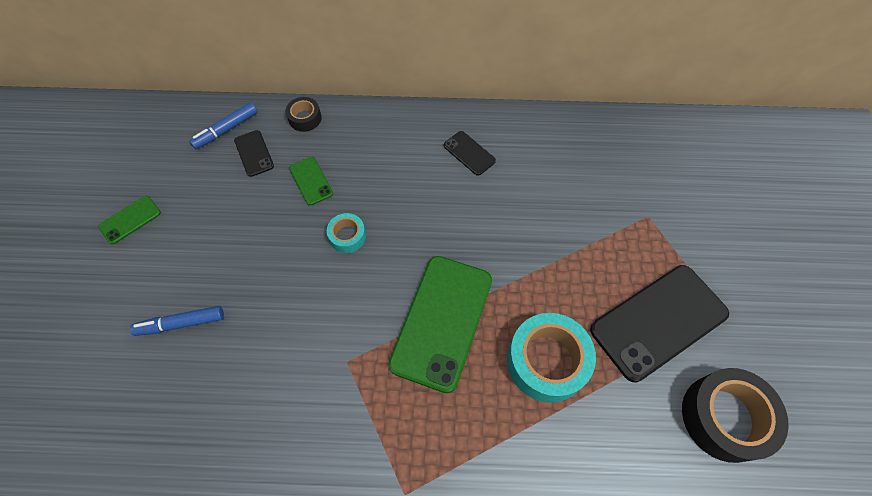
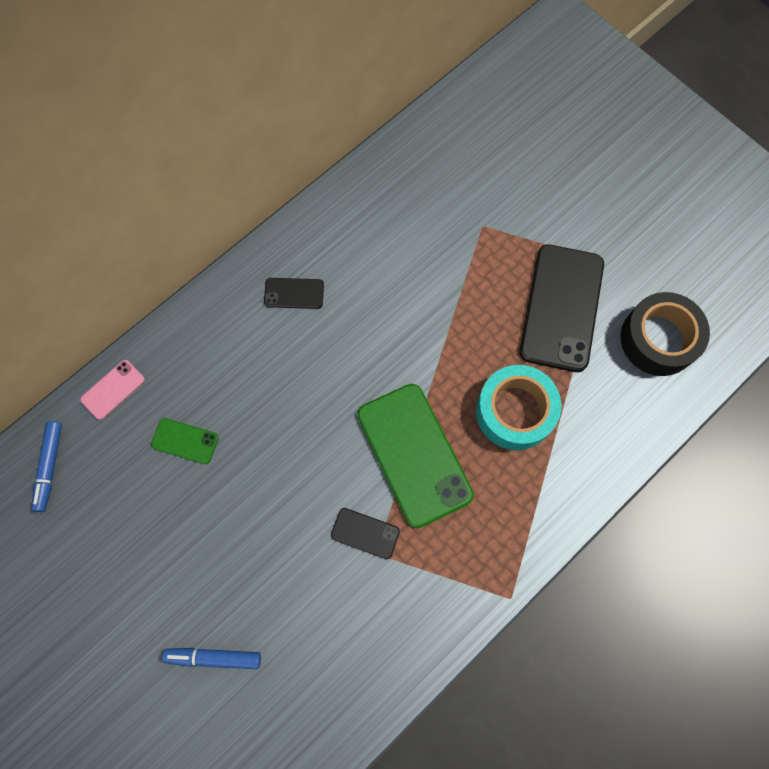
camera: 45 degrees left, 10 degrees up
green phone [98,196,161,244] -> none
blue marker [130,306,224,336] -> blue marker turned 60 degrees clockwise [162,648,261,669]
black phone [234,130,274,177] -> black phone moved to [331,508,400,559]
black tape [285,97,322,132] -> pink phone [80,360,145,420]
turquoise tape [327,213,366,253] -> none

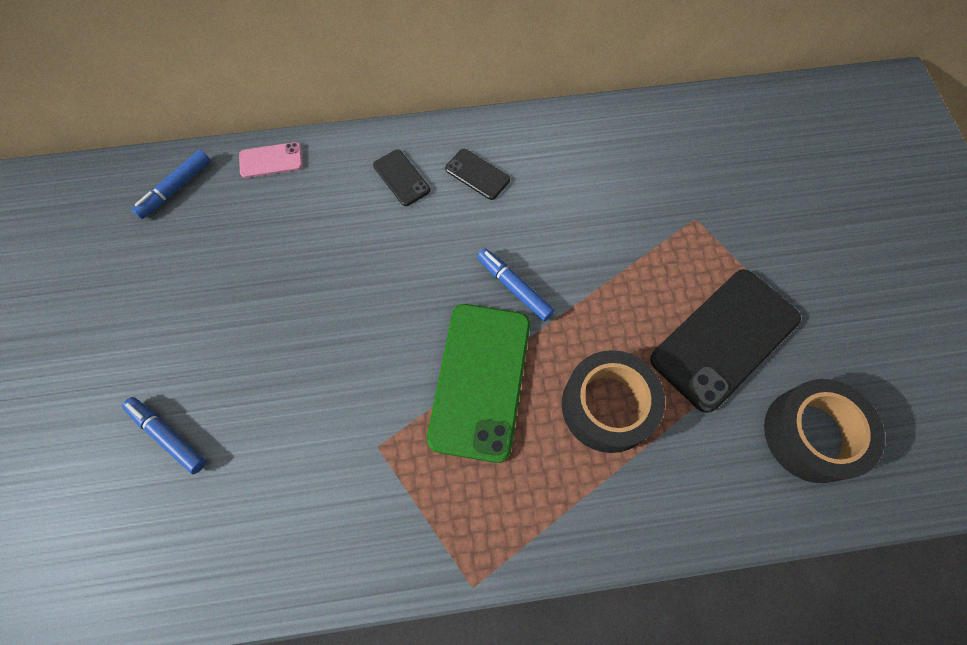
camera: 35 degrees right, 5 degrees down
green phone [151,418,219,464] -> none
black phone [331,508,400,559] -> black phone moved to [373,150,430,206]
turquoise tape [476,365,561,450] -> black tape [562,350,665,453]
none -> blue marker [477,248,554,321]

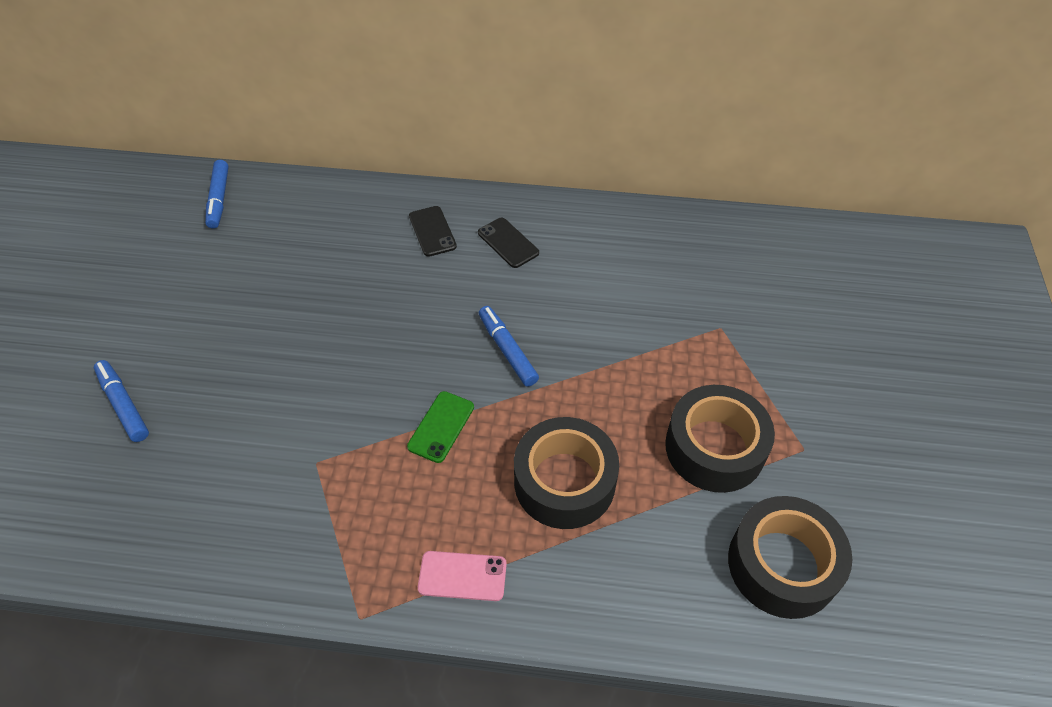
camera: 15 degrees right, 15 degrees down
blue marker [132,150,211,219] -> blue marker turned 60 degrees counterclockwise [205,160,229,229]
pink phone [239,142,303,178] -> pink phone moved to [418,551,507,601]
green phone [427,304,530,463] -> green phone [407,391,474,463], size x0.46
black phone [650,269,801,413] -> black tape [665,385,775,493]

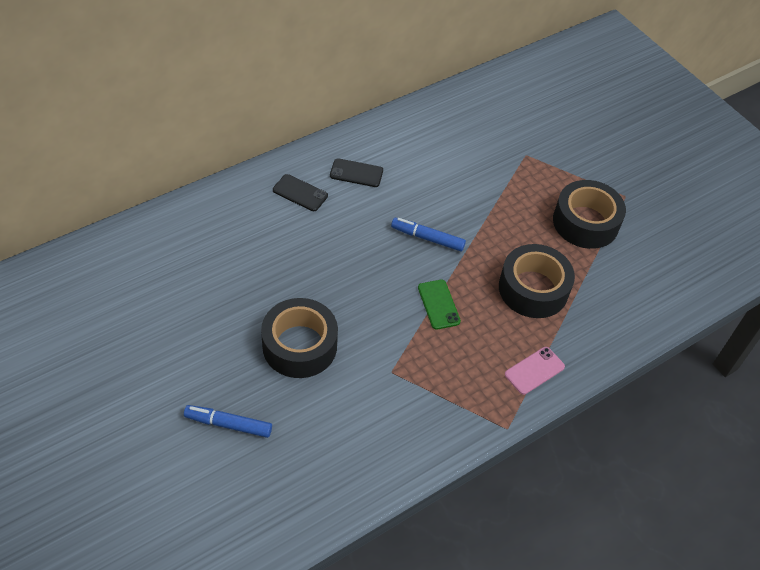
camera: 45 degrees left, 0 degrees up
blue marker [205,160,229,229] -> none
black tape [728,496,852,619] -> black tape moved to [261,298,338,378]

